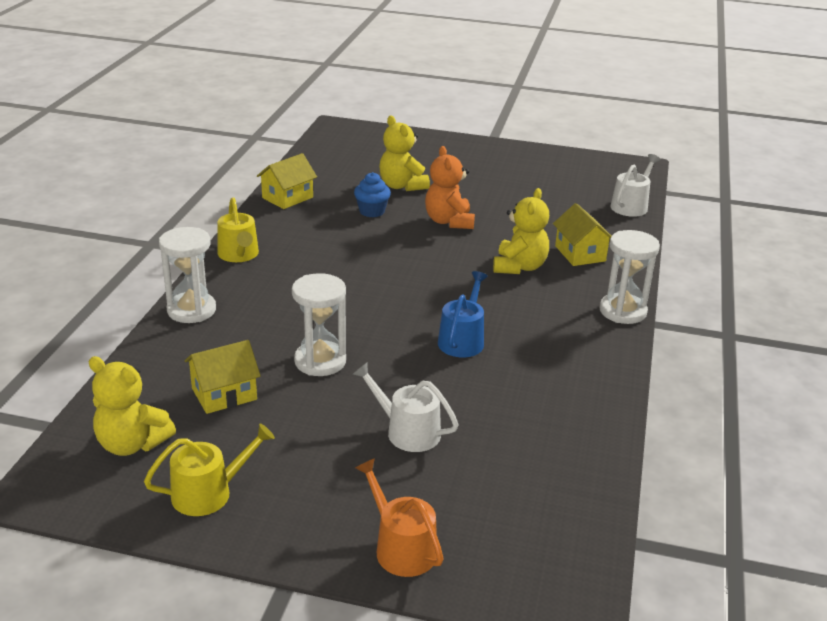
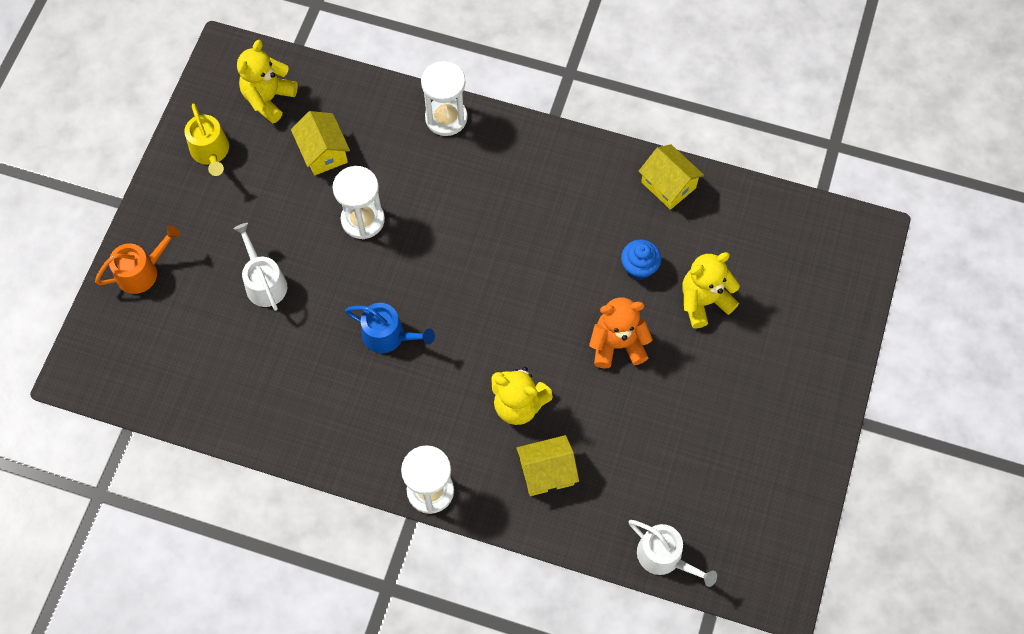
camera: 95 degrees right, 35 degrees up
yellow watering can [217,197,259,262] -> none
white watering can [353,363,459,452] -> white watering can turned 60 degrees counterclockwise [233,223,287,311]

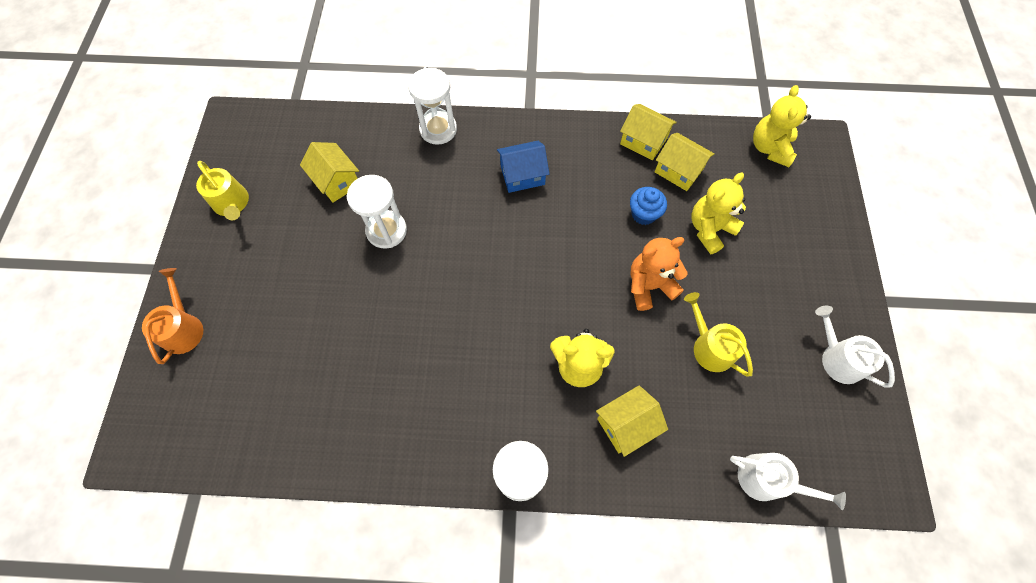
camera: 15 degrees left, 0 degrees up
orange watering can [95,225,180,294] -> orange watering can turned 45 degrees counterclockwise [142,268,203,364]
white watering can [233,223,287,311] -> white watering can moved to [815,306,895,388]
yellow teddy bear [237,40,298,123] -> yellow teddy bear moved to [753,85,811,167]
blue watering can [345,303,435,353] -> none
none -> blue house [497,141,549,193]
none -> yellow house [655,133,714,191]
none -> yellow watering can [684,292,753,377]

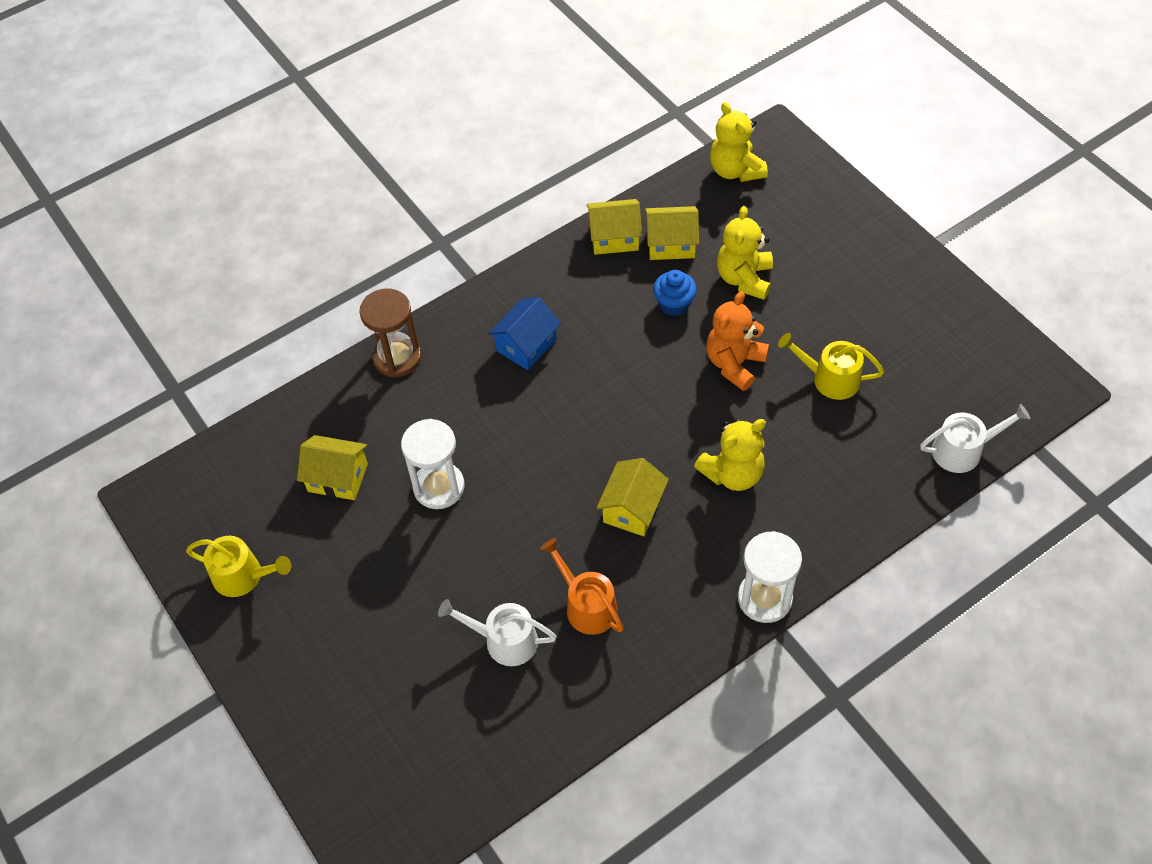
camera: 35 degrees left, 10 degrees down
orange watering can [142,268,203,364] -> orange watering can moved to [540,538,623,635]
white hourglass [408,68,457,145] -> brown hourglass [360,288,421,378]
yellow house [596,385,668,457] -> yellow house moved to [596,458,669,536]
white watering can [815,306,895,388] -> white watering can moved to [438,599,557,666]

